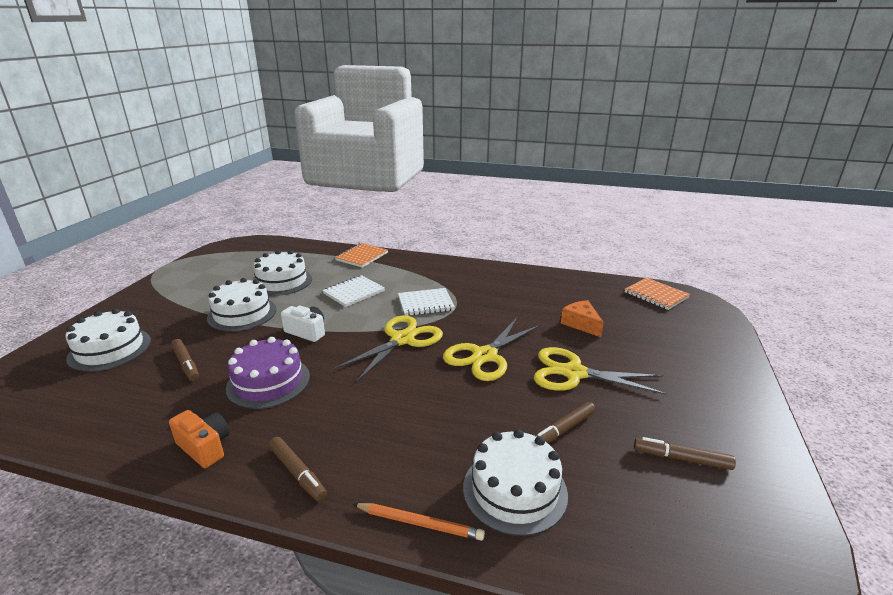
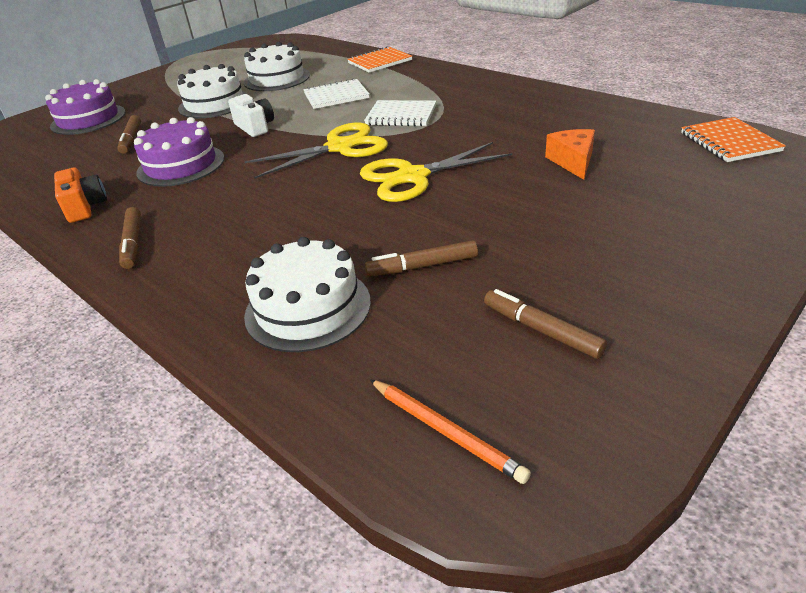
camera: 30 degrees right, 10 degrees up
white cake [65,309,151,372] -> purple cake [45,79,126,135]
orange pencil [353,503,485,541] -> orange pencil moved to [370,379,531,484]
yellow scissors [534,347,667,395] -> none

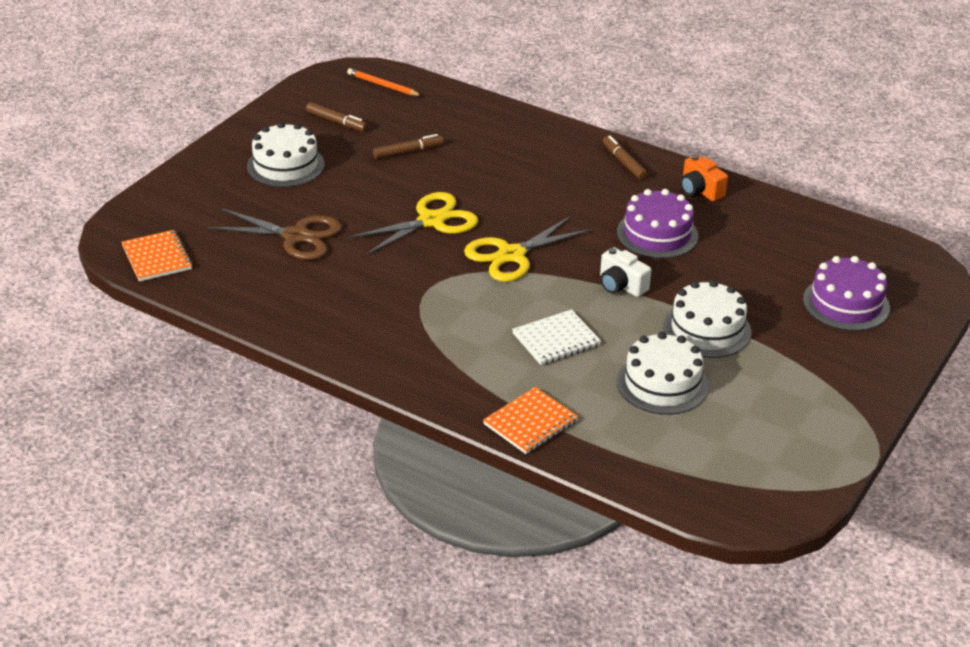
camera: 165 degrees right, 0 degrees up
brown marker [117,115,141,154] -> none
white cake [244,237,371,352] -> white cake moved to [247,122,325,187]
white notebook [364,100,436,126] -> none
orange cheese [545,129,595,180] -> brown scissors [207,208,342,260]

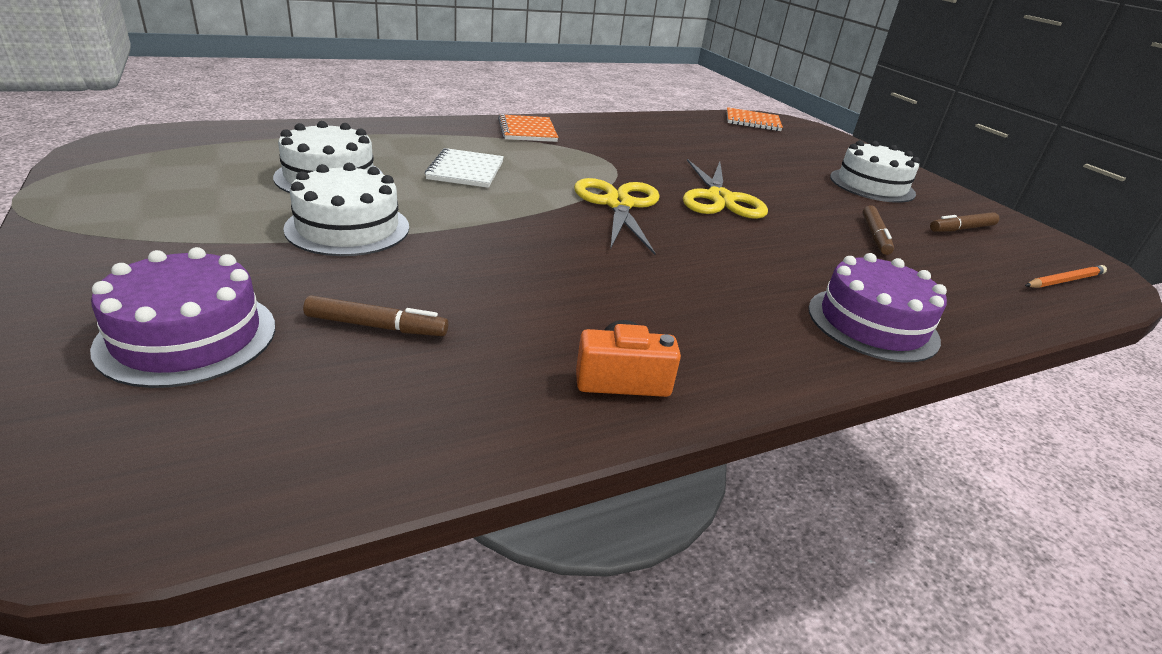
camera: 120 degrees right, 5 degrees down
brown scissors [207,208,342,260] -> none
orange notebook [483,387,579,454] -> orange notebook moved to [498,114,558,142]
white camera [600,247,651,297] -> none
brown marker [603,136,648,180] -> brown marker moved to [303,295,448,336]
purple cake [617,189,698,259] -> purple cake moved to [808,253,947,362]

